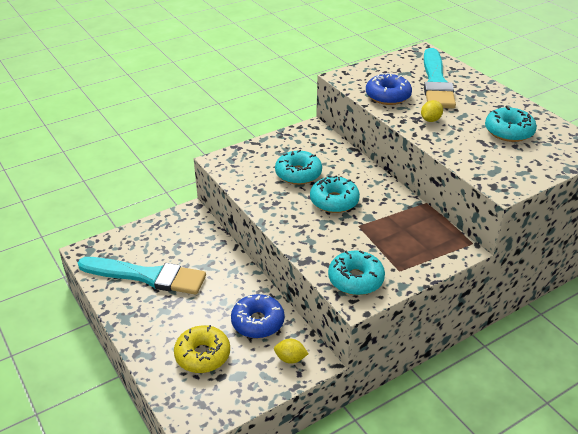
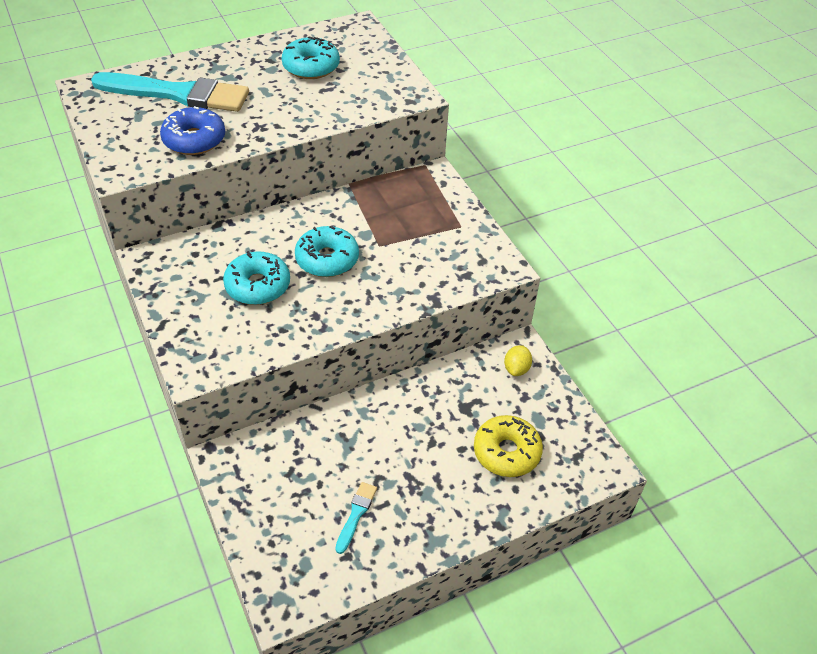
camera: 85 degrees left, 10 degrees up
turquoise brush [78,257,206,295] -> turquoise brush [335,482,377,554], size x0.42
blue donut [231,294,285,338] -> none
turquoise donut [328,250,385,295] -> none
yellow lemon [421,100,443,122] -> none

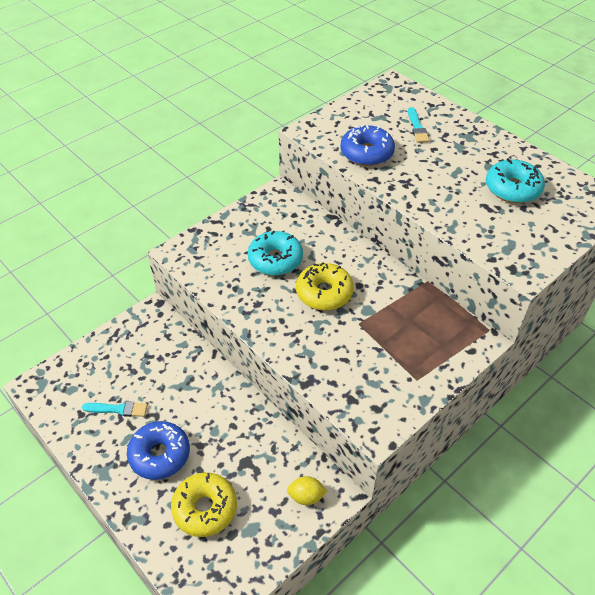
camera: 75 degrees right, 0 degrees up
turquoise brush [91,72,249,112] -> turquoise brush [408,107,429,143], size x0.42
turquoise donut [295,226,359,277] -> yellow donut [296,262,354,311]
none -> blue donut [127,421,190,480]

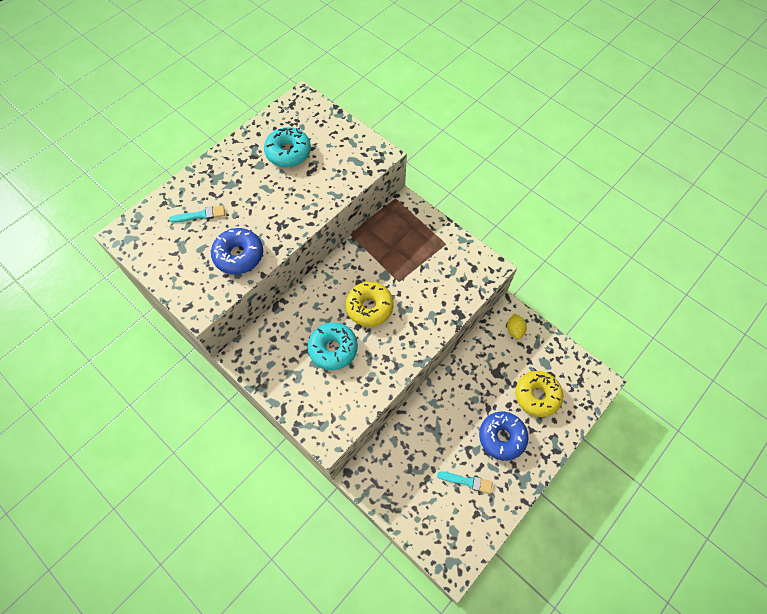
camera: 95 degrees left, 15 degrees up
turquoise brush [82,401,148,417] -> turquoise brush turned 105 degrees clockwise [437,472,492,494]

